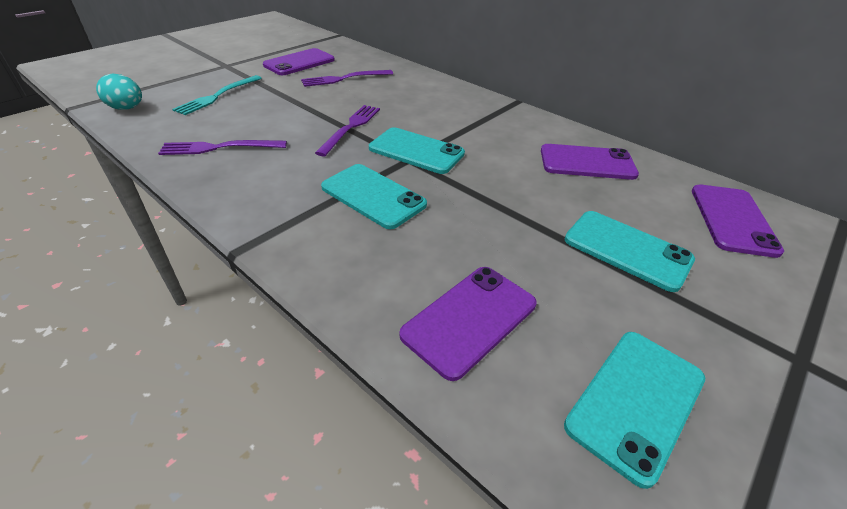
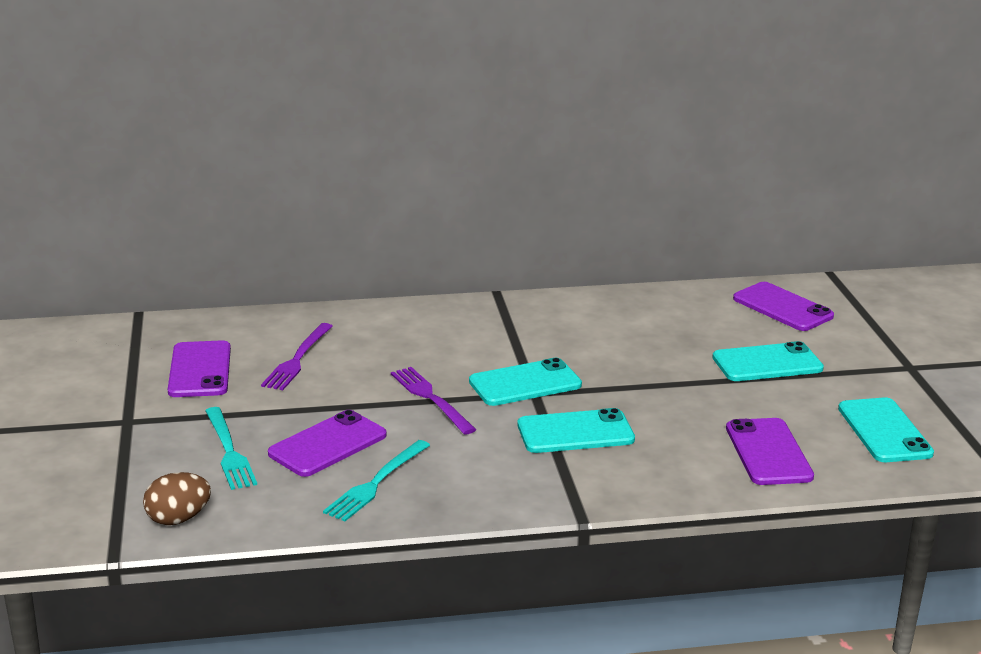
camera: 50 degrees left, 15 degrees down
turquoise egg [96,74,142,110] -> brown egg [143,472,211,525]
purple fork [158,140,287,155] -> turquoise fork [323,440,430,522]
purple phone [541,144,639,180] -> purple phone moved to [268,410,387,477]

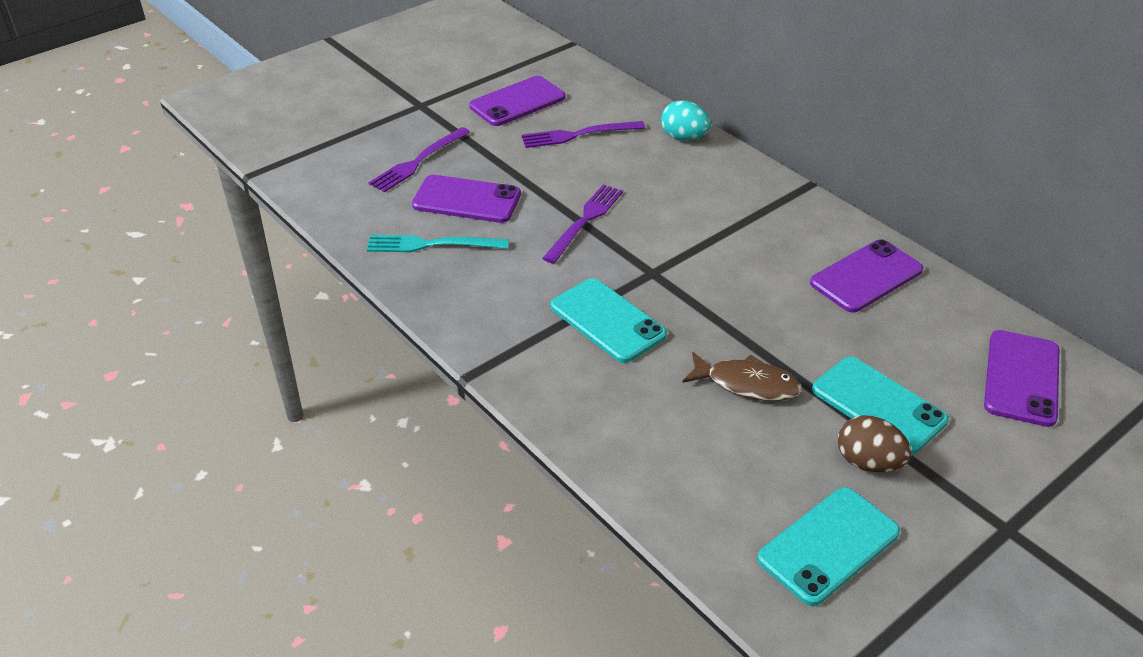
camera: 60 degrees right, 15 degrees up
brown egg [143,472,211,525] -> brown egg moved to [838,415,912,472]
turquoise fork [205,407,257,490] -> purple fork [368,127,470,192]
turquoise phone [469,358,582,406] -> none
purple phone [726,418,814,485] -> purple phone moved to [810,239,923,313]
none -> turquoise egg [661,100,711,141]
none -> brown fish [682,352,802,401]

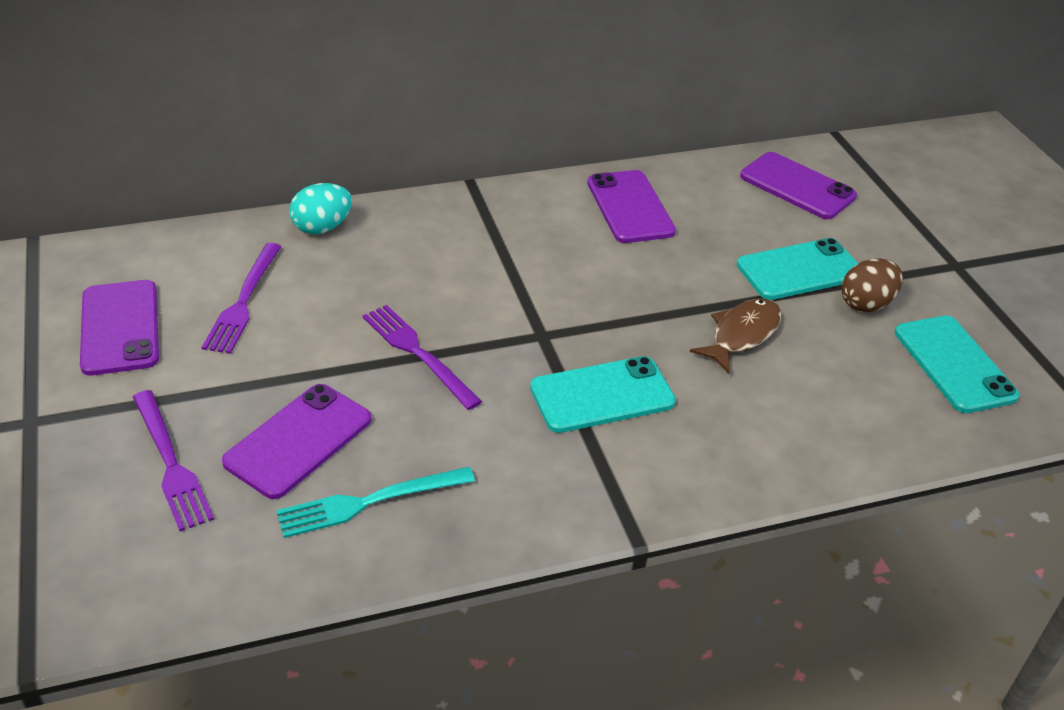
camera: 70 degrees left, 0 degrees up
turquoise fork [367,235,509,252] -> turquoise fork turned 45 degrees clockwise [276,467,475,538]

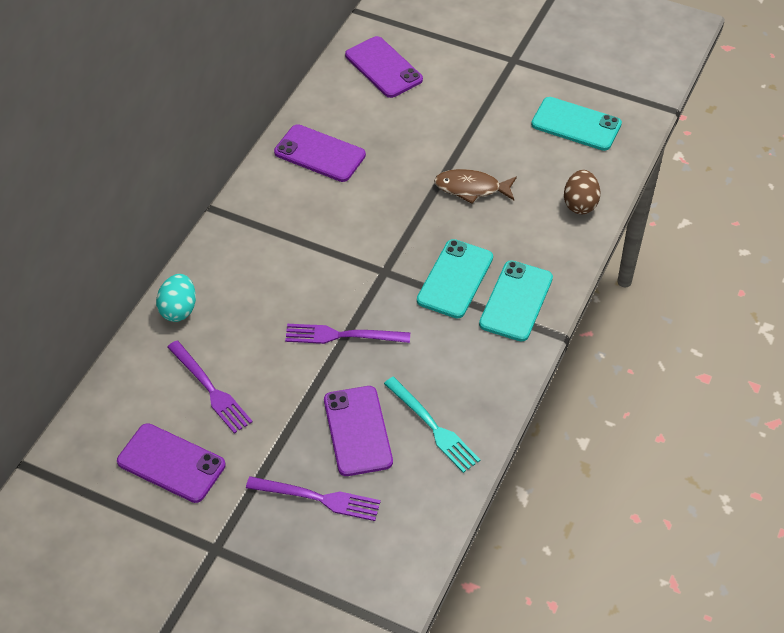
camera: 45 degrees left, 10 degrees up
turquoise fork [276,467,475,538] -> turquoise fork turned 60 degrees counterclockwise [384,377,480,473]
brown fish [690,299,782,374] -> brown fish turned 75 degrees counterclockwise [434,169,517,204]
turquoise phone [737,238,858,300] -> turquoise phone moved to [479,260,553,342]
purple phone [740,152,857,219] -> purple phone turned 60 degrees clockwise [345,36,423,98]
brown egg [842,258,903,312] -> brown egg moved to [564,170,601,214]

